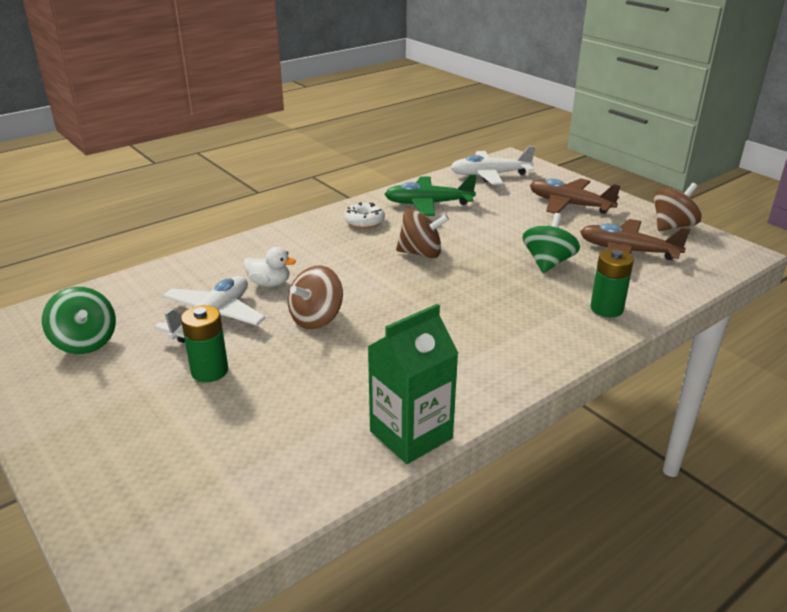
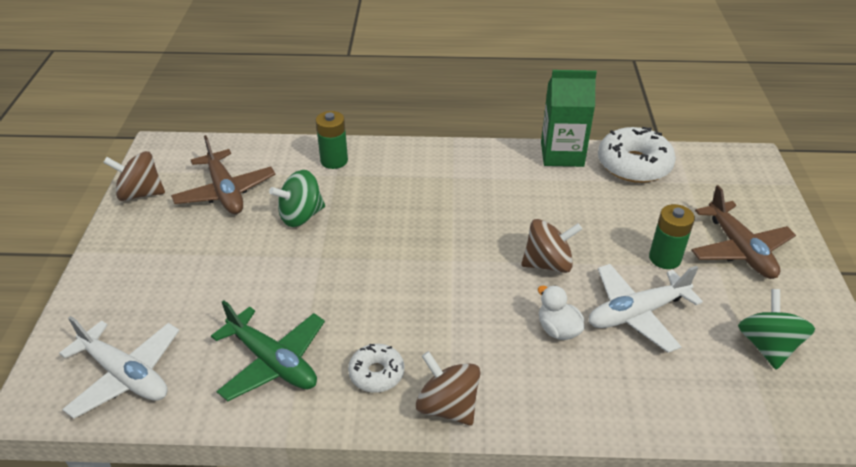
camera: 140 degrees left, 10 degrees up
brown spinning top [396,209,449,258] -> brown spinning top moved to [416,351,481,425]
brown plane [530,178,620,214] -> brown plane moved to [691,185,796,279]
none -> white donut [598,127,676,183]

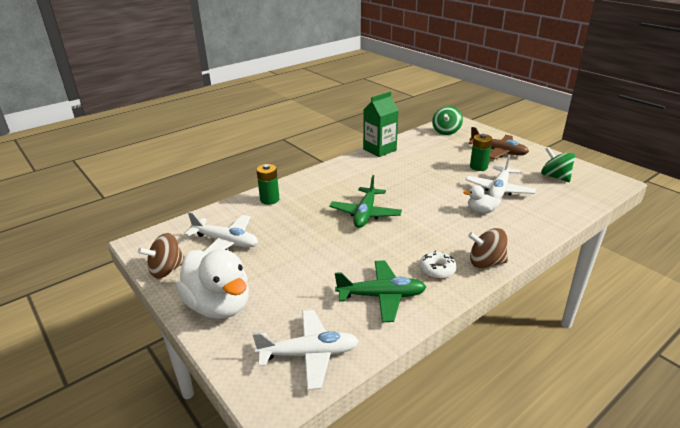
camera: 40 degrees left, 10 degrees down
brown plane [171,135,275,214] -> white plane [184,212,258,253]
green spinning top [269,170,325,227] -> green spinning top moved to [432,106,463,135]
brown spinning top [521,219,582,273] -> none
white donut [598,127,676,183] -> none
none -> white duck [176,249,249,319]
none -> green plane [329,175,402,228]

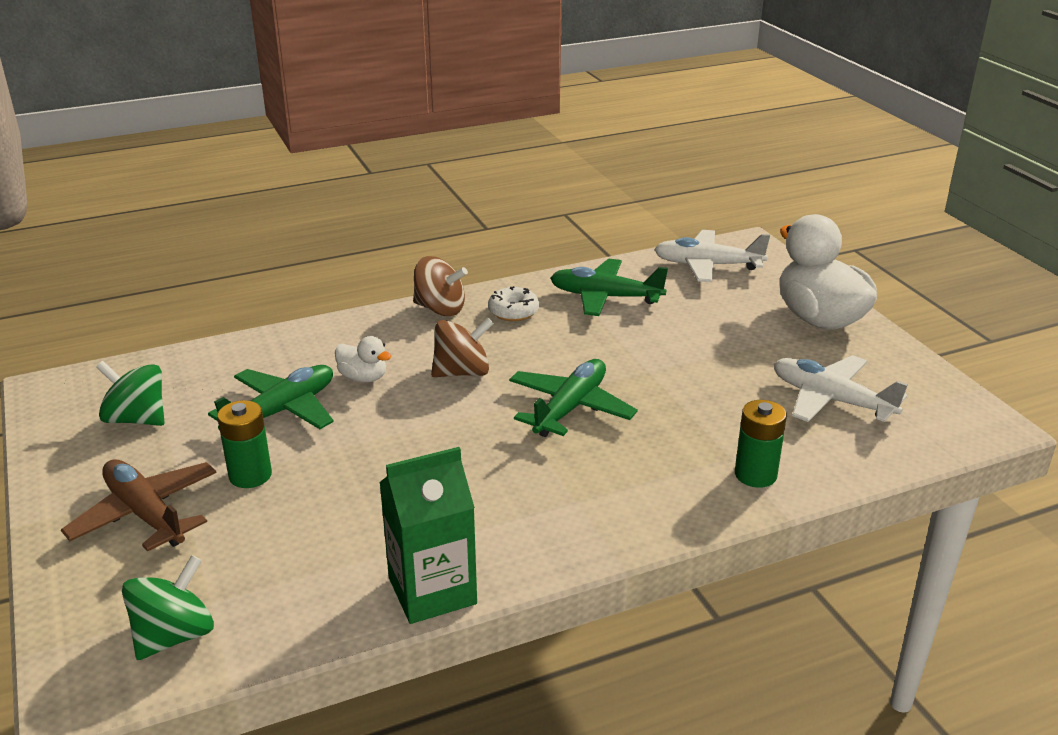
camera: 165 degrees left, 0 degrees up
brown spinning top [138,233,184,279] -> brown spinning top moved to [431,318,494,377]
white plane [466,155,536,198] -> green plane [208,365,334,431]
green spinning top [541,147,575,182] -> green spinning top turned 135 degrees clockwise [96,361,165,426]

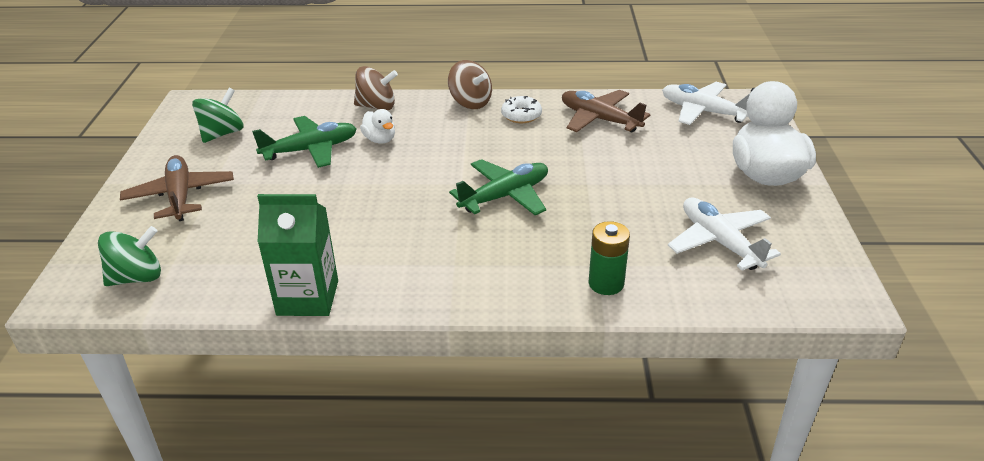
camera: 25 degrees right, 5 degrees up
green spinning top [96,361,165,426] -> green spinning top turned 75 degrees clockwise [192,88,244,143]
green battery [217,400,272,488] -> none
brown spinning top [431,318,494,377] -> brown spinning top moved to [354,66,398,111]
green plane [550,259,668,316] -> brown plane [562,90,650,132]

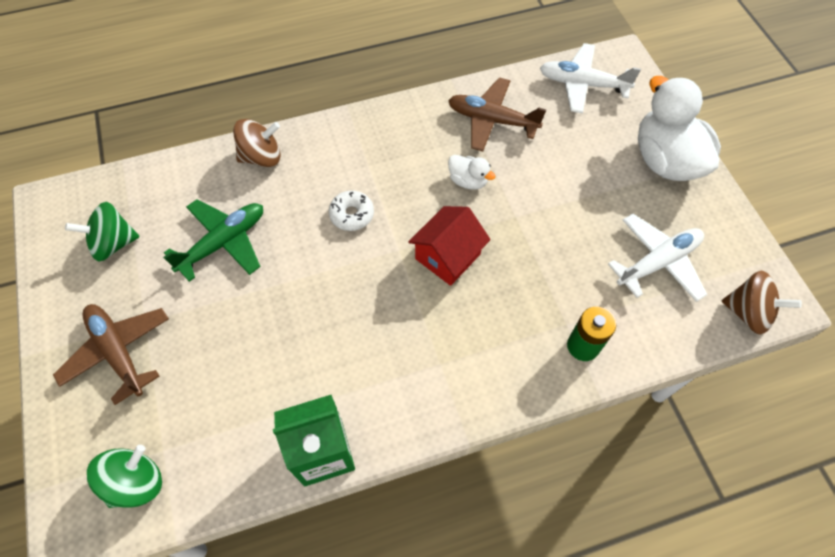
camera: 20 degrees left, 25 degrees up
green spinning top [192,88,244,143] -> green spinning top turned 120 degrees counterclockwise [65,202,140,261]
white duck [360,109,395,144] -> white duck moved to [448,155,495,190]
brown spinning top [448,60,492,109] -> brown spinning top moved to [722,270,802,334]
green plane [449,159,548,215] -> red house [408,206,490,286]
white donut [501,96,542,123] -> white donut moved to [329,191,374,231]
white plane [668,197,781,270] -> white plane turned 105 degrees clockwise [608,214,708,302]

